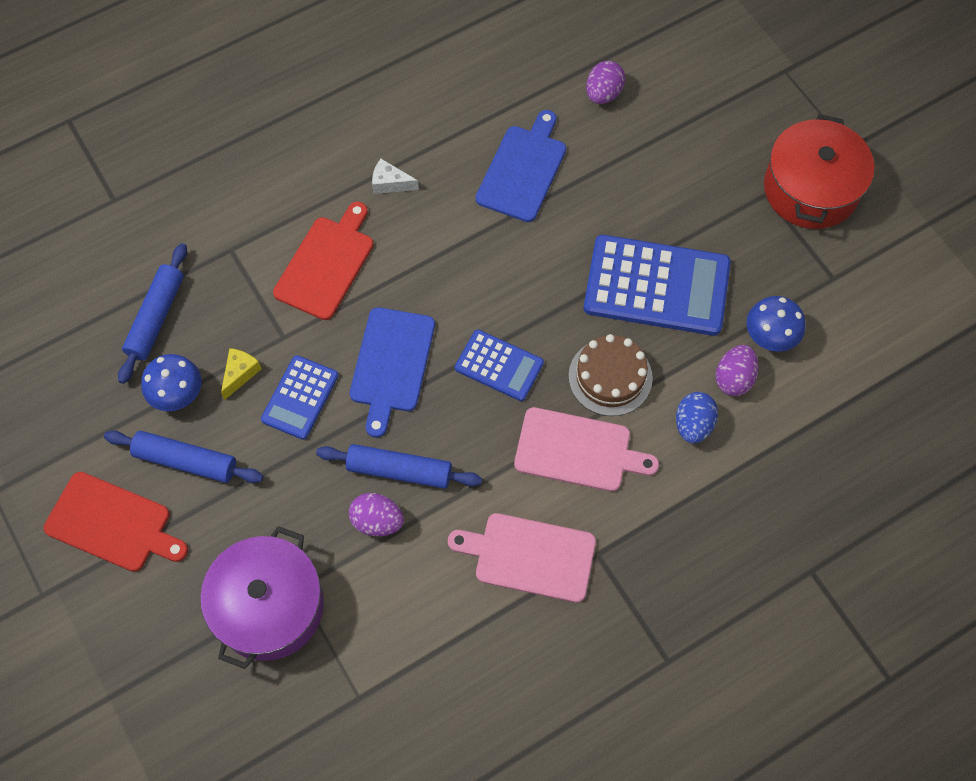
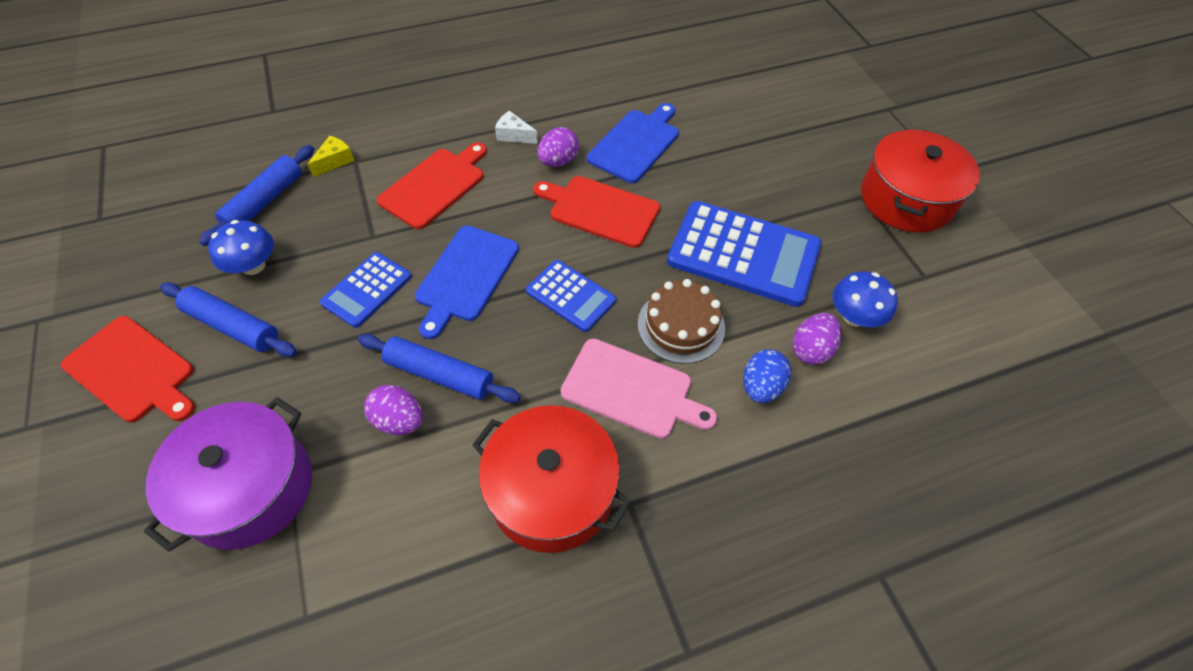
camera: 10 degrees right, 10 degrees down
yellow cheese [221,348,262,400] -> yellow cheese moved to [307,136,354,177]
pink cutting board [448,513,596,603] -> red pot [472,405,631,553]
purple egg [586,61,625,104] -> purple egg moved to [538,127,579,167]
none -> red cutting board [533,176,660,248]

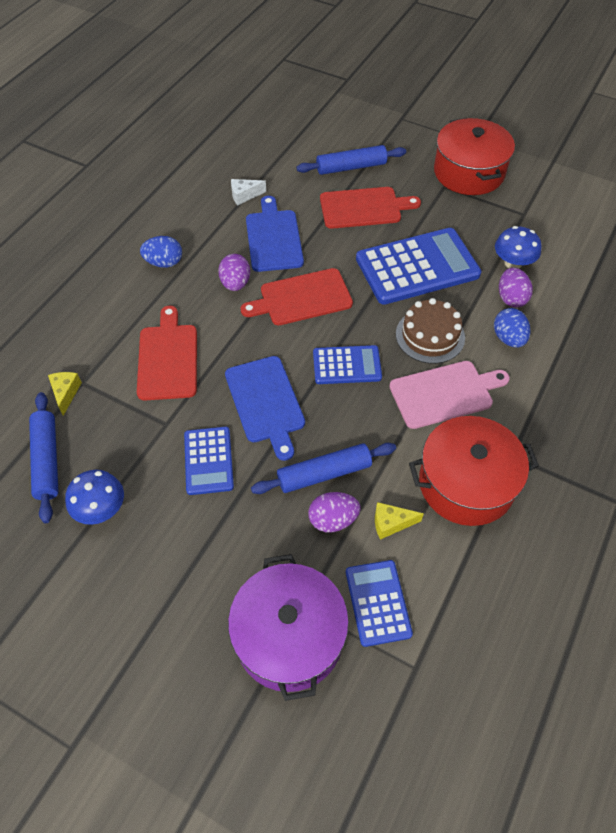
camera: 40 degrees left, 0 degrees up
red cutting board [61,316,195,423] -> red cutting board moved to [320,187,421,229]
blue rolling pin [160,282,297,357] -> blue rolling pin moved to [296,145,406,175]
white cheese [495,111,538,144] -> white cheese moved to [231,179,266,205]
none -> blue egg [140,236,182,268]
none -> blue calculator [346,560,413,647]
none -> yellow cheese [375,502,424,540]

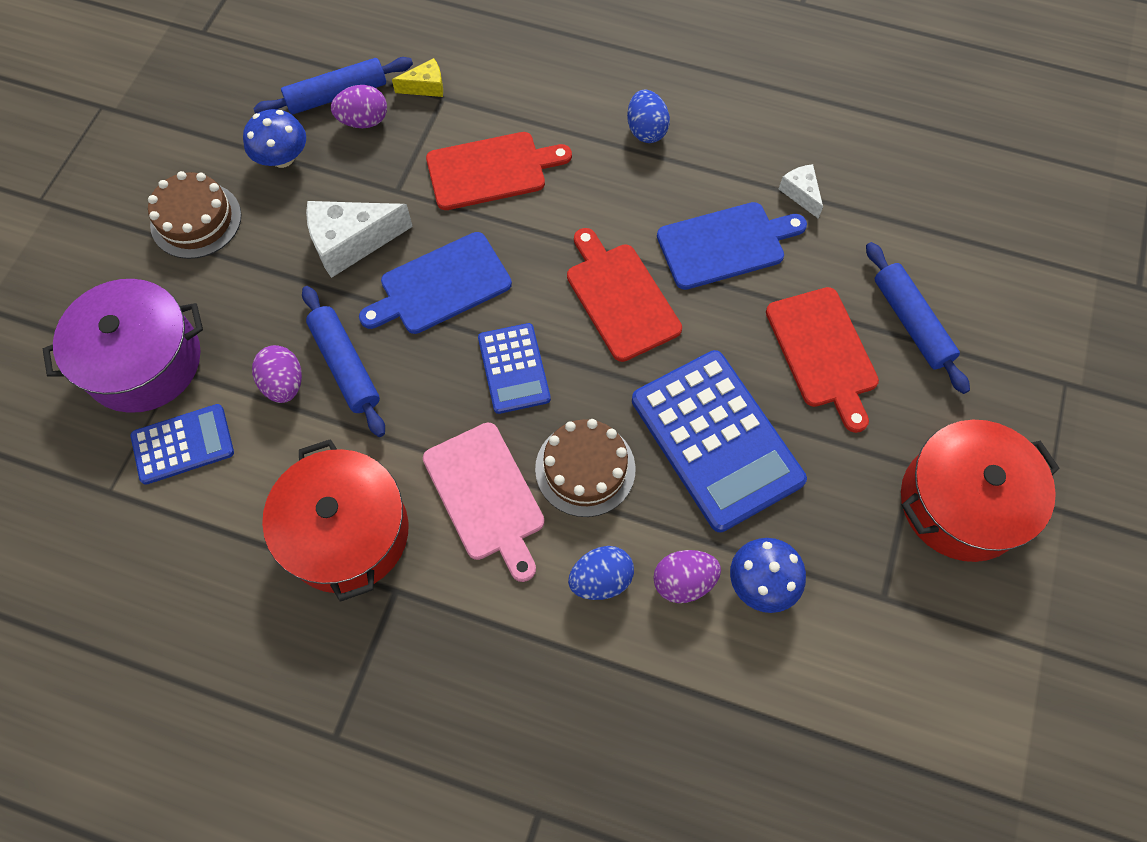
camera: 80 degrees right, 10 degrees up
blue calculator [184,427,234,495] -> white cheese [306,201,413,278]
purple egg [218,254,250,291] -> purple egg moved to [331,85,387,128]
yellow cheese [375,502,424,540] -> none
none -> brown cake [148,171,241,259]

